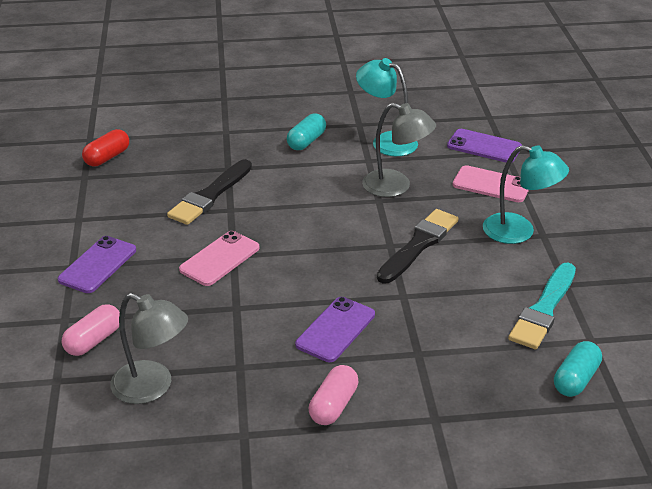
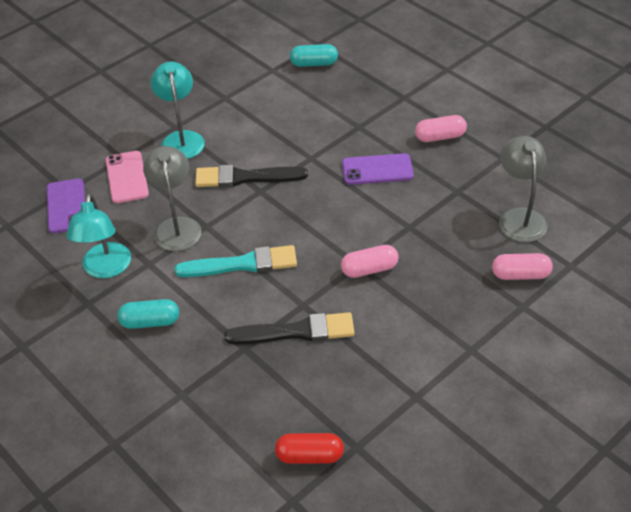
camera: 125 degrees left, 10 degrees up
purple phone [58,236,136,293] -> none
pink phone [179,231,259,286] -> pink capsule [341,245,399,278]
turquoise brush [508,262,576,349] -> turquoise brush moved to [175,245,297,277]

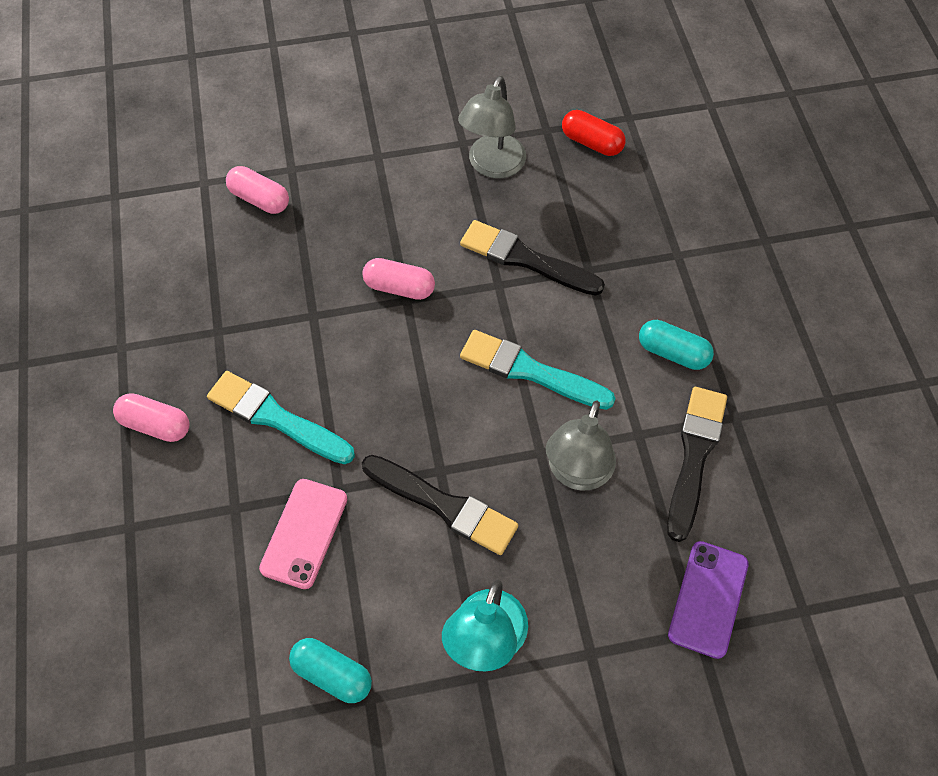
camera: 150 degrees left, 15 degrees up
turquoise lamp [66,194,131,278] -> black brush [667,387,727,542]
pink phone [106,151,149,203] -> pink phone moved to [259,479,347,589]
turquoise capsule [290,44,338,67] -> turquoise capsule moved to [289,638,372,703]
purple phone [342,153,414,185] -> turquoise brush [207,371,355,464]
grey lamp [499,136,548,242] -> grey lamp moved to [458,76,526,178]

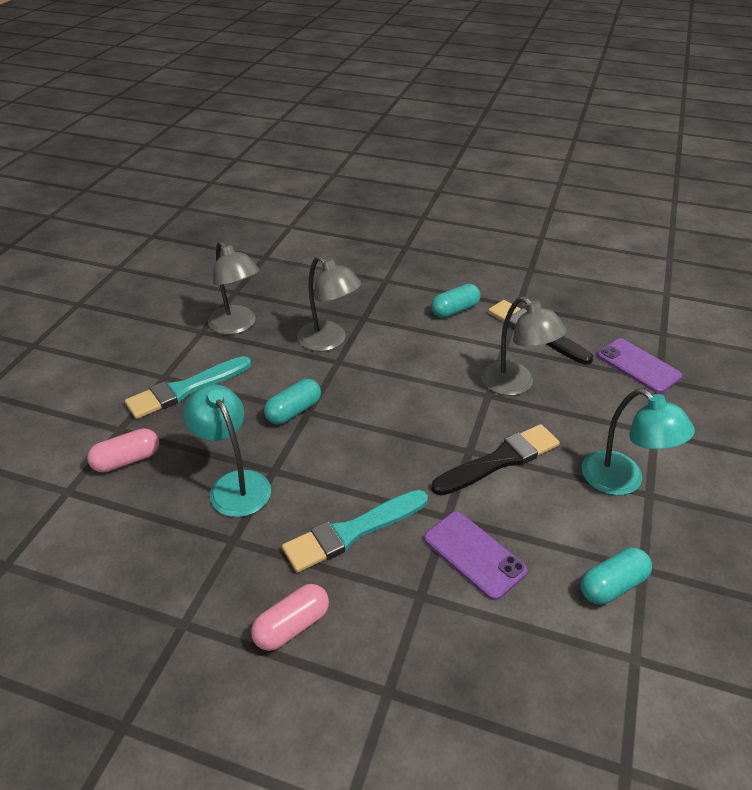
camera: 60 degrees left, 20 degrees down
pink phone [259,479,347,589] -> purple phone [424,511,528,600]
pink capsule [362,258,435,300] -> turquoise capsule [264,379,321,425]
black brush [460,220,605,296] -> grey lamp [297,256,361,352]
turquoise brush [460,330,616,410] -> turquoise brush moved to [125,356,251,419]
red capsule [562,110,626,156] -> none
none -> turquoise lamp [183,384,271,517]

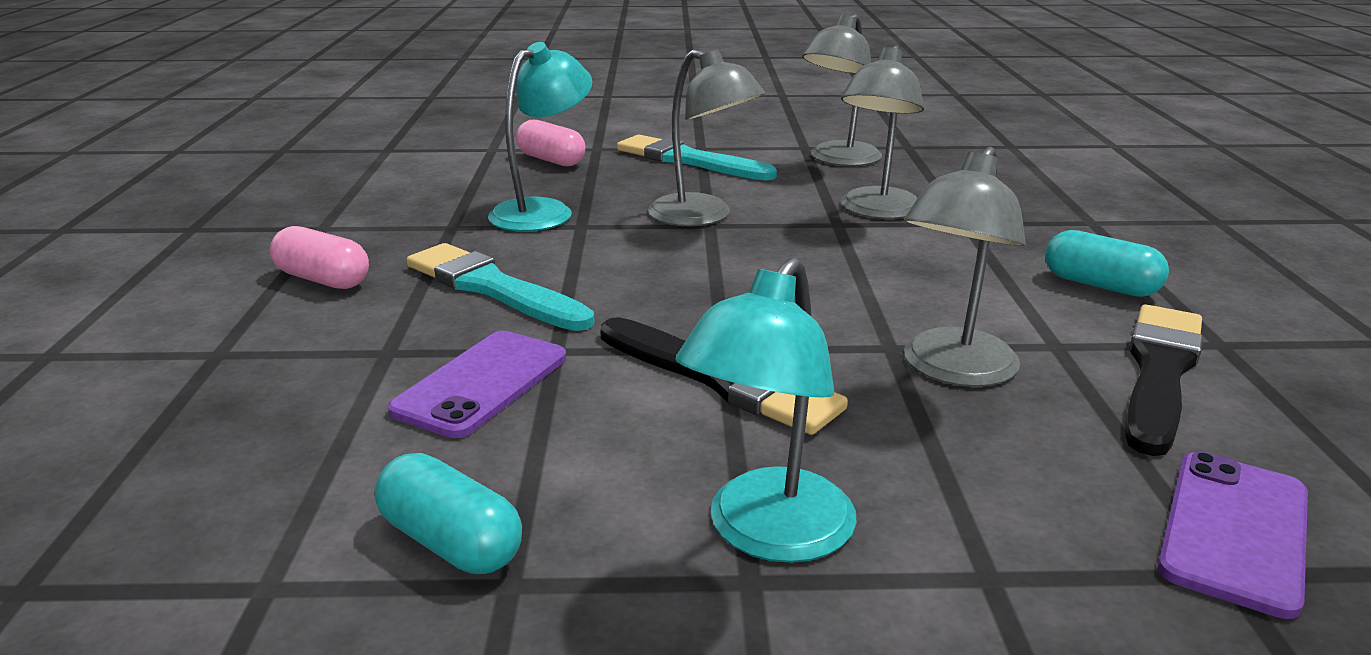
camera: 70 degrees right, 15 degrees down
turquoise capsule [264,379,321,425] -> grey lamp [648,49,765,226]

